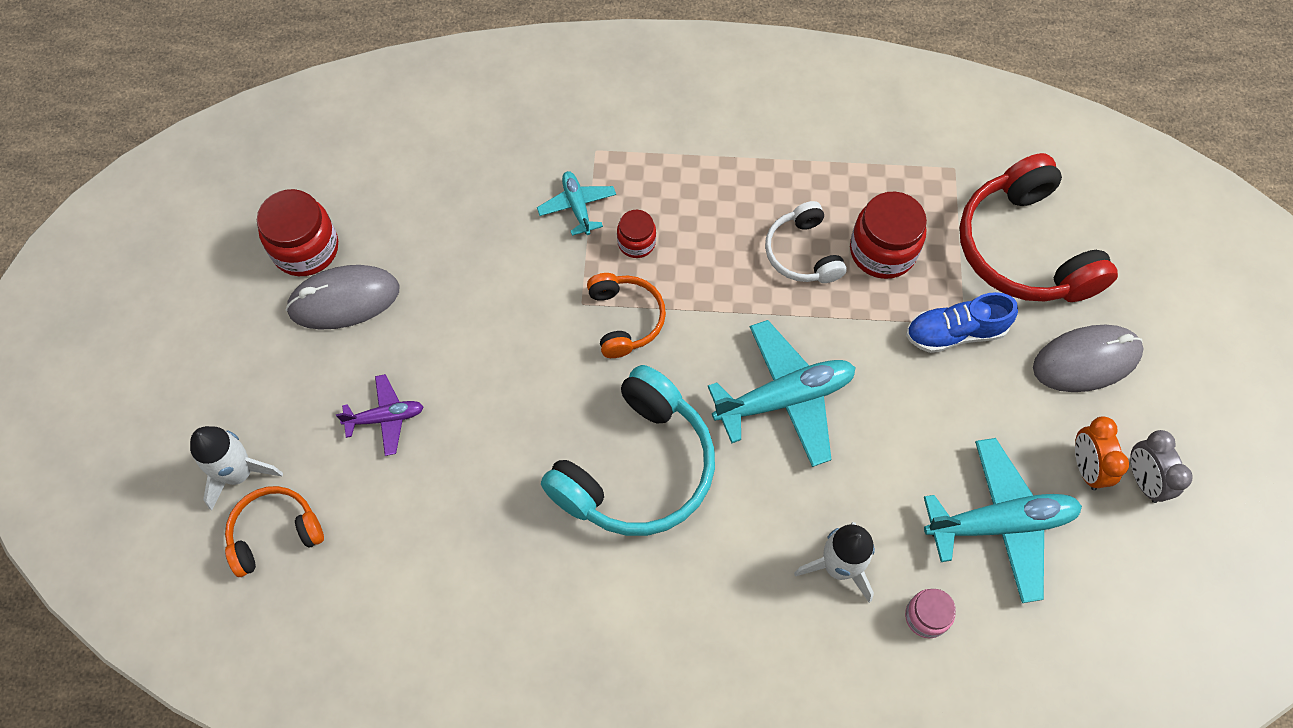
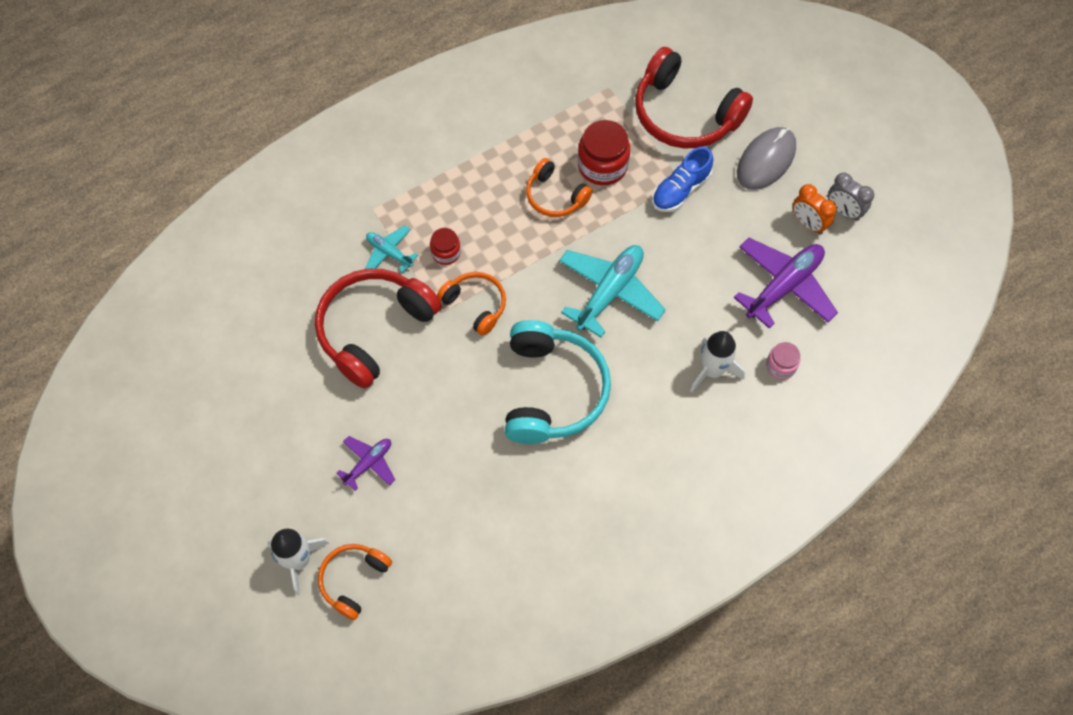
camera: 35 degrees left, 0 degrees up
red jar [257,189,338,276] -> none
grey mouse [286,265,400,330] -> none
white headphones [765,201,847,283] -> orange headphones [526,158,593,217]
turquoise plane [924,438,1082,603] -> purple plane [734,238,838,328]
none -> red headphones [315,269,441,388]

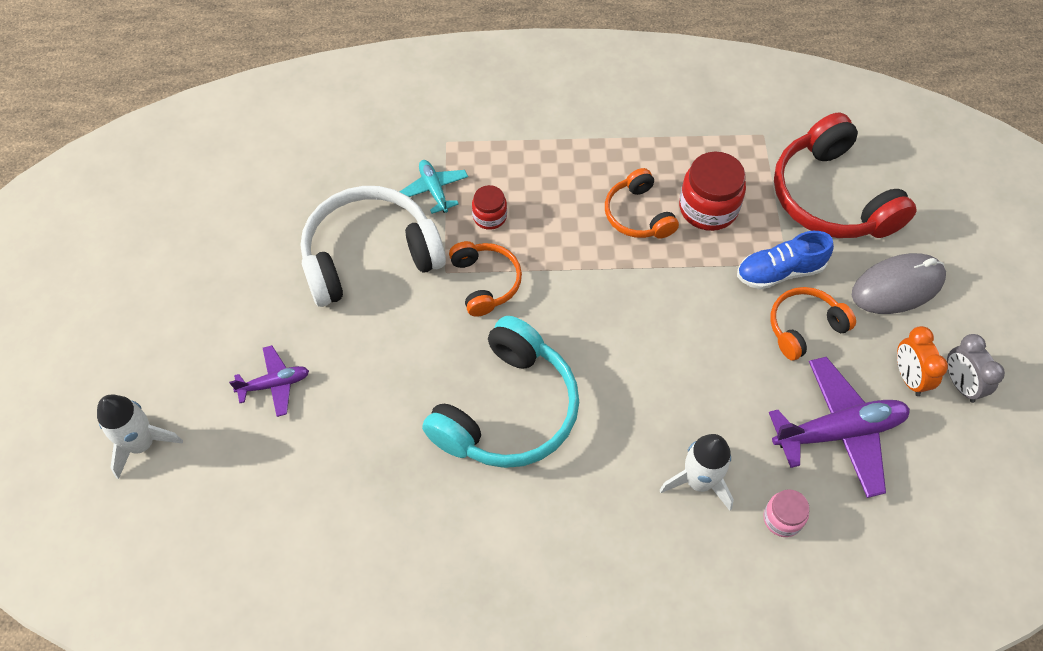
camera: 30 degrees right, 5 degrees down
red headphones [315,269,441,388] -> white headphones [300,186,446,307]
orange headphones [318,544,392,620] -> orange headphones moved to [770,287,856,360]
turquoise plane [559,245,666,338] -> none

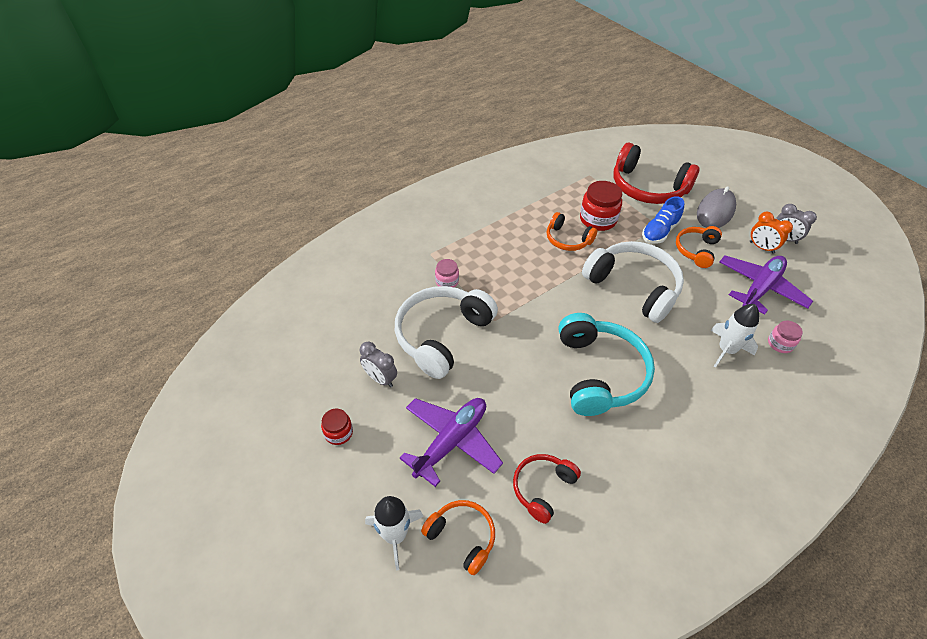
camera: 35 degrees left, 10 degrees down
purple plane [229,345,309,417] -> purple plane [400,398,503,487], size x1.86
turquoise plane [399,160,468,214] -> pink jar [435,259,459,287]
orange headphones [449,241,522,317] -> orange headphones moved to [421,500,495,575]
red jar [472,185,507,230] -> red jar moved to [321,409,353,445]
none -> grey clock [360,342,397,387]
none -> red headphones [513,454,581,524]
none -> white headphones [582,241,684,323]

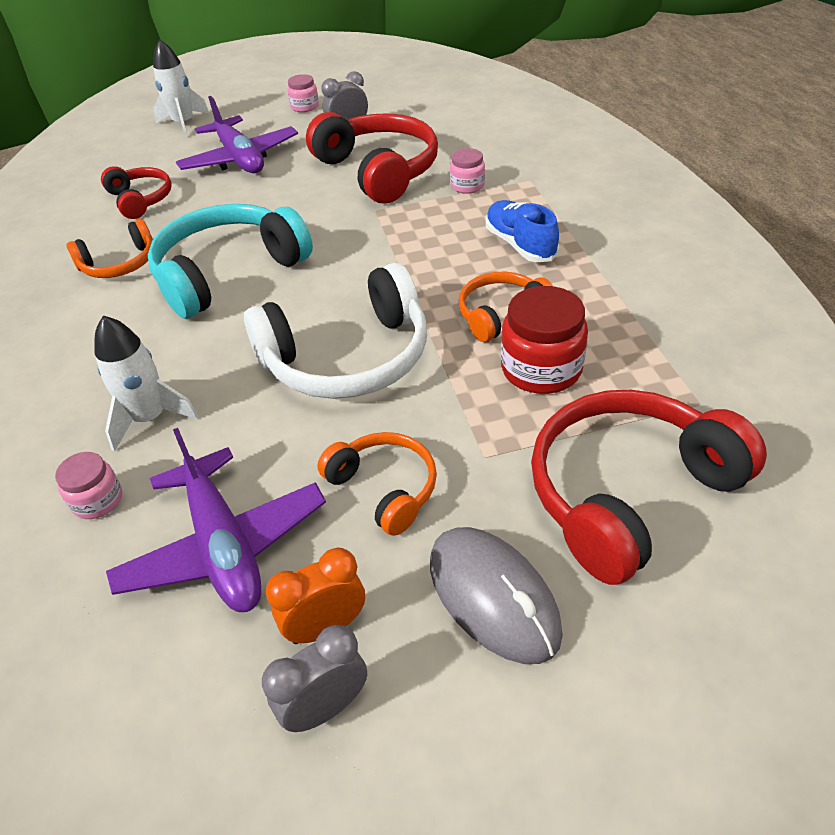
camera: 115 degrees right, 5 degrees down
red jar [321,409,353,445] -> pink jar [287,74,319,112]
white headphones [395,286,498,379] -> red headphones [306,112,438,203]
orange headphones [421,500,495,575] -> orange headphones moved to [67,219,153,278]
turquoise headphones [559,313,655,416] -> turquoise headphones turned 120 degrees clockwise [148,204,313,319]
blue shoe [642,196,684,244] -> blue shoe moved to [486,200,559,262]

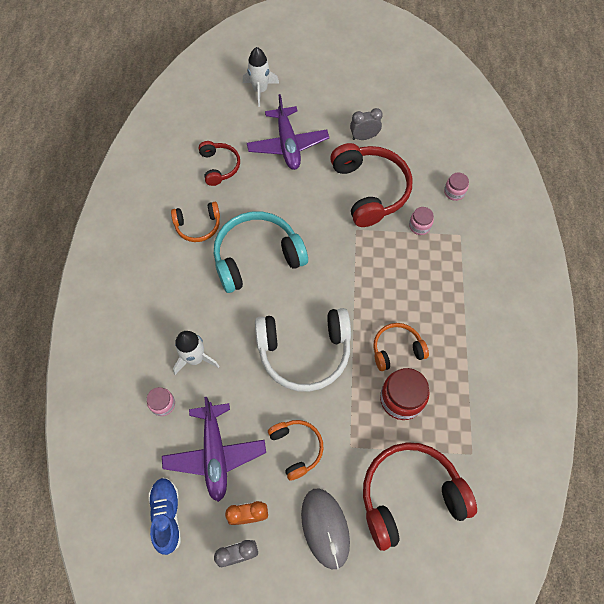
camera: 15 degrees right, 20 degrees up
pink jar [287,74,319,112] -> pink jar moved to [444,172,469,201]
blue shoe [486,200,559,262] -> blue shoe moved to [148,478,181,555]

